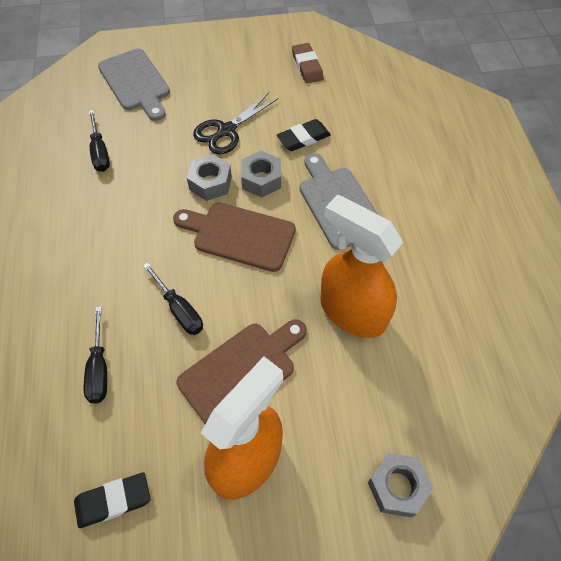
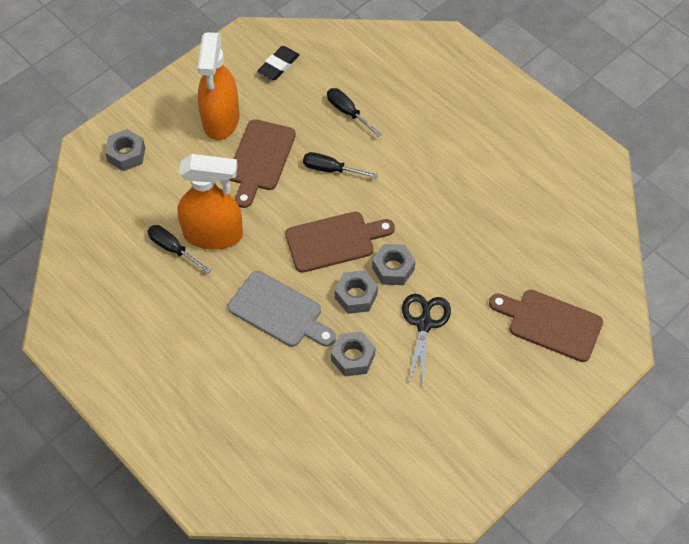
camera: 145 degrees right, 0 degrees up
black screwdriver [89,110,110,172] -> black screwdriver moved to [148,225,211,273]
grey cutting board [98,49,170,121] -> brown cutting board [489,290,603,362]
black eraser [277,119,331,151] -> grey nut [331,331,376,377]
brown eraser [292,43,323,83] -> none

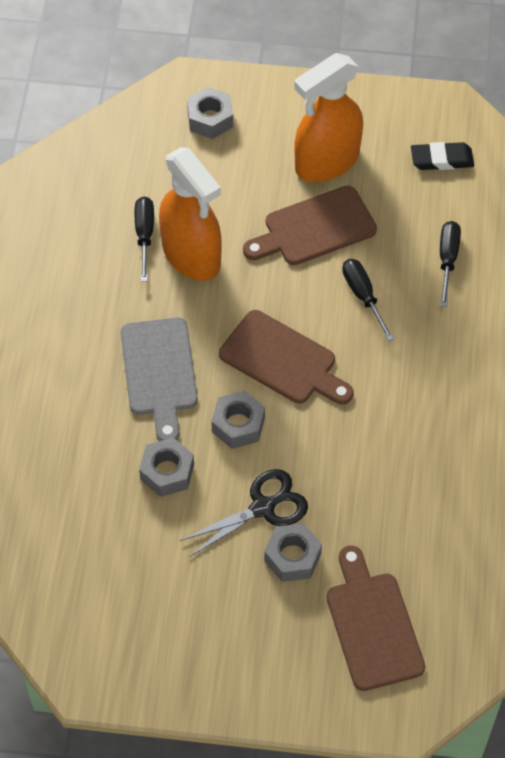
camera: 50 degrees right, 0 degrees up
grey nut [372,244,415,285] -> grey nut moved to [264,523,322,582]

